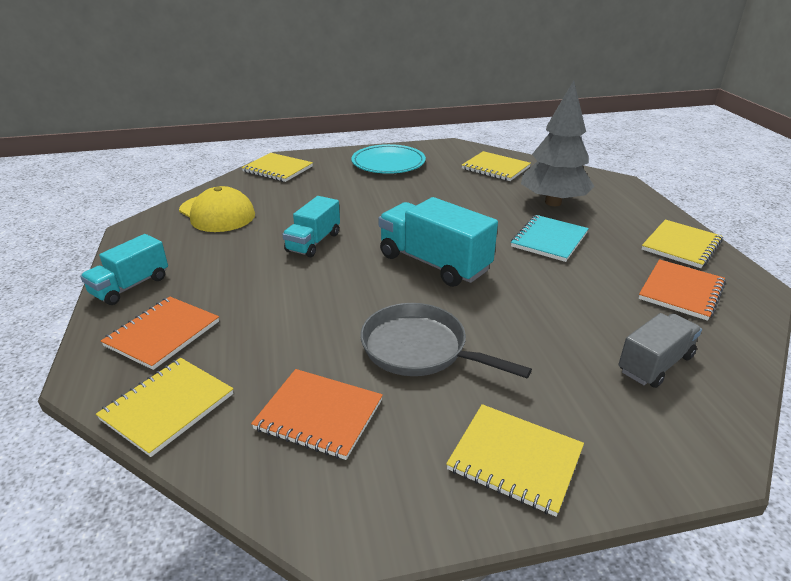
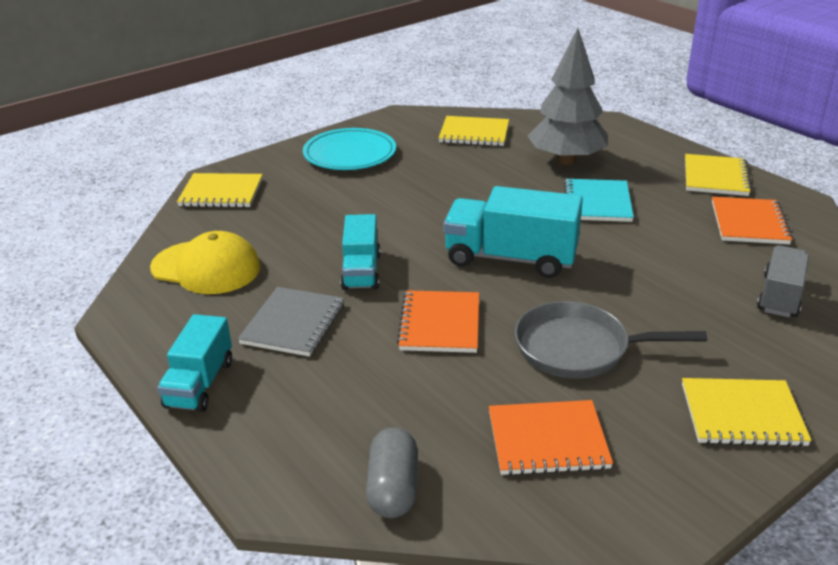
camera: 25 degrees left, 0 degrees up
yellow notebook [96,358,233,457] -> grey capsule [366,427,418,518]
orange notebook [101,296,219,370] -> orange notebook moved to [397,290,479,353]
none -> grey notebook [238,287,344,357]

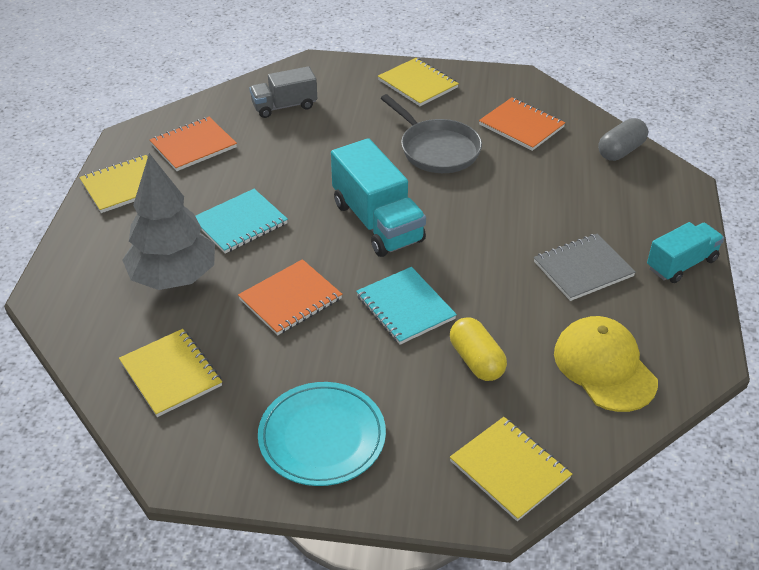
camera: 135 degrees left, 10 degrees up
turquoise truck [340,214,380,290] -> none
orange notebook [397,290,479,353] -> orange notebook moved to [238,259,342,335]
none -> turquoise notebook [356,267,457,345]
none -> yellow capsule [450,317,507,381]

